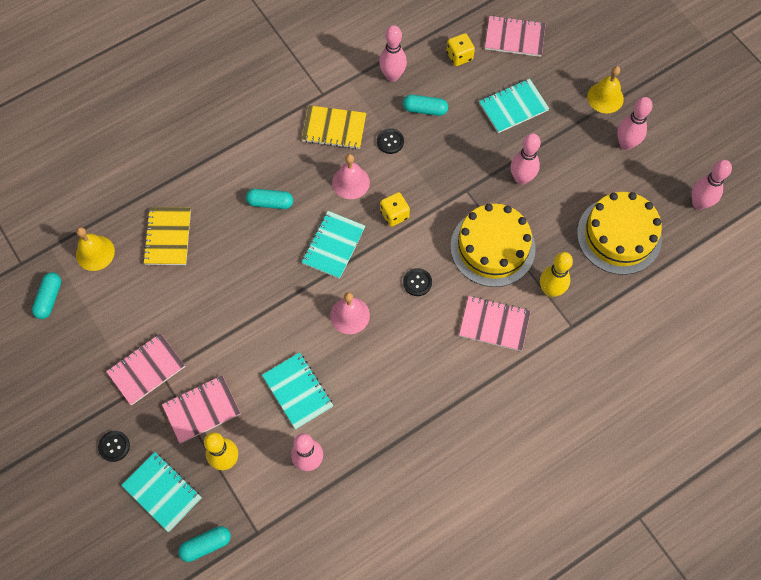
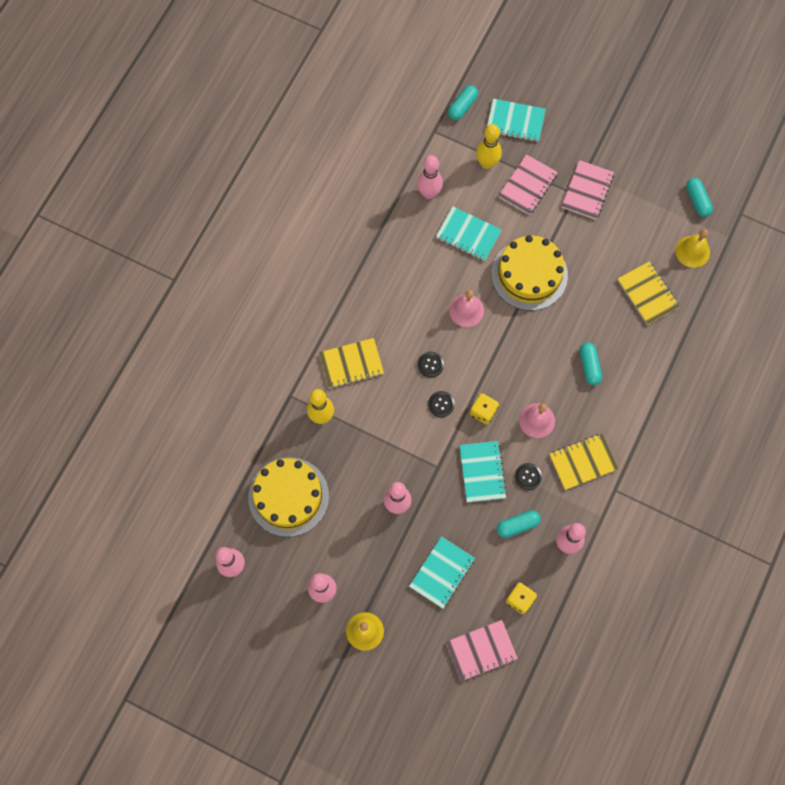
camera: 150 degrees right, 5 degrees up
black button [98,431,130,462] -> black button moved to [428,391,455,417]
turquoise capsule [246,189,293,209] -> turquoise capsule turned 75 degrees counterclockwise [580,342,602,385]
turquoise notebook [302,211,365,279] -> turquoise notebook moved to [459,441,507,503]
yellow cake [450,204,536,287] -> yellow cake moved to [491,235,568,311]
pink notebook [459,296,531,351] -> yellow notebook [319,338,384,388]

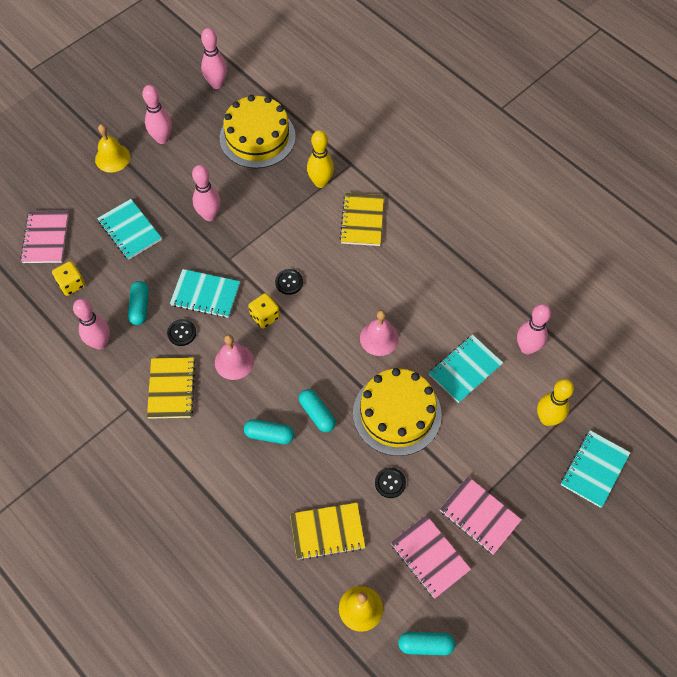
camera: 110 degrees right, 10 degrees down
black button [418,352,444,377] -> black button moved to [375,467,406,498]
turquoise capsule [448,85,478,120] -> turquoise capsule moved to [299,389,336,432]
pink notebook [499,154,558,215] -> pink notebook moved to [390,515,471,599]

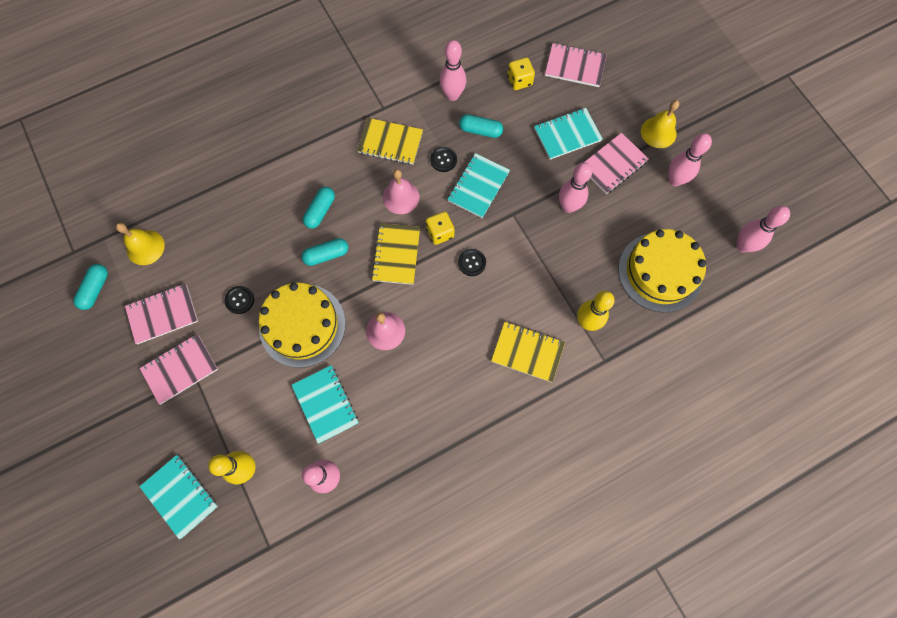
camera: 105 degrees right, 10 degrees up
yellow notebook [290,503,366,560] -> yellow notebook moved to [371,223,420,285]
none -> pink notebook [585,133,649,194]

